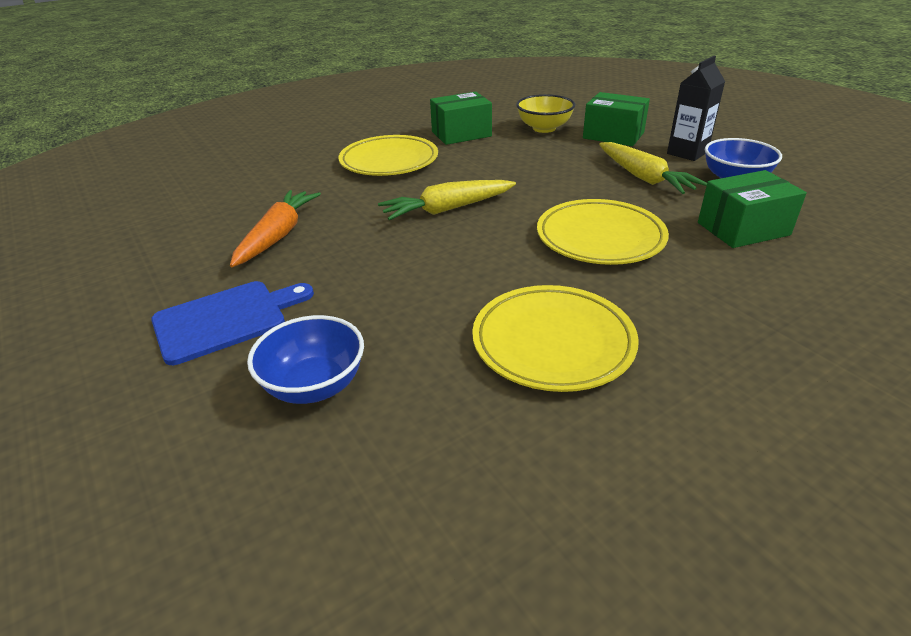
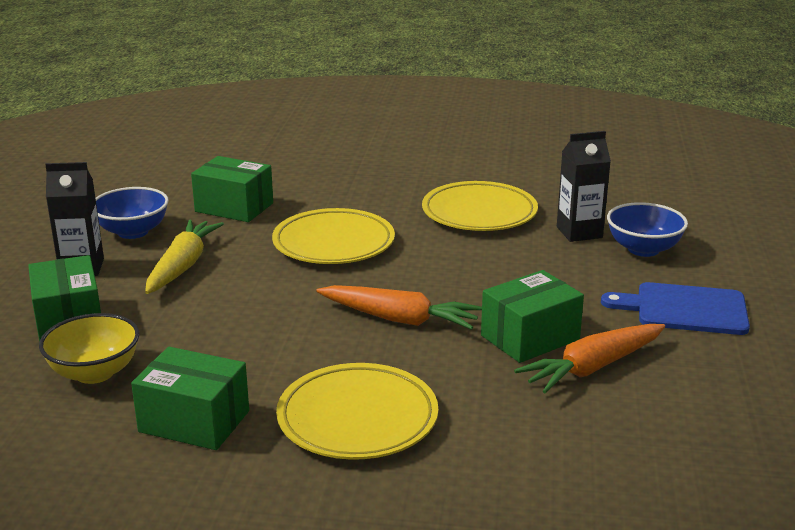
camera: 140 degrees left, 10 degrees down
yellow carrot [378,180,516,220] -> orange carrot [316,285,482,330]
none -> green box [481,270,584,363]
none -> black carton [557,131,611,242]

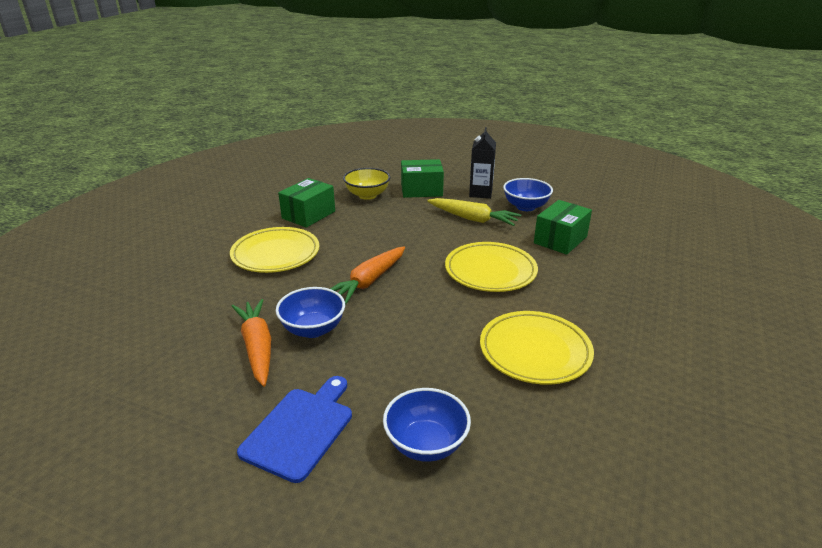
camera: 105 degrees right, 5 degrees up
green box [481,270,584,363] -> blue bowl [276,287,345,338]
black carton [557,131,611,242] -> none

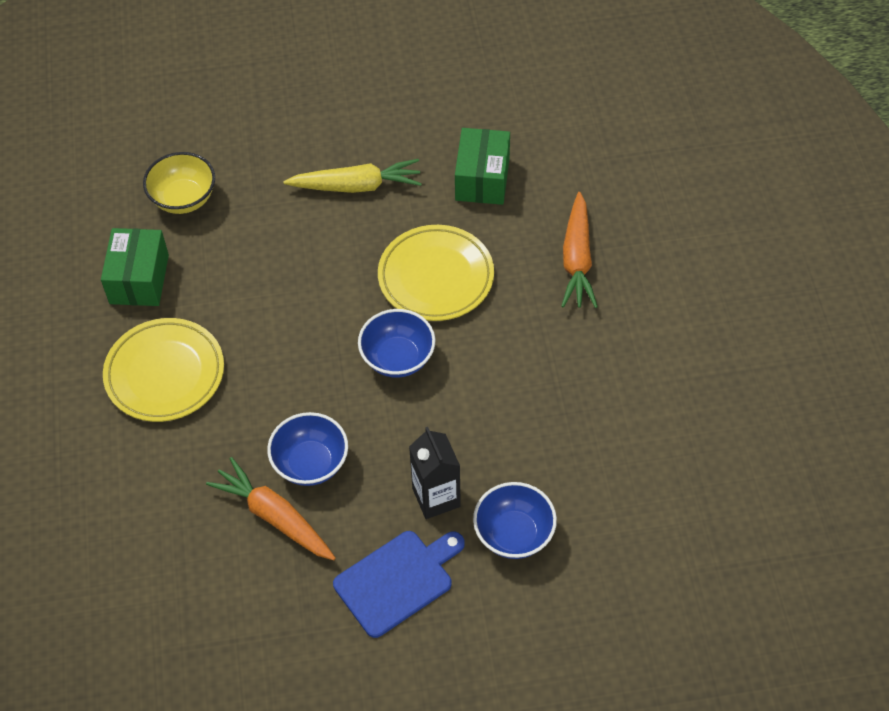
camera: 30 degrees left, 25 degrees up
blue cutting board [237,376,352,483] -> blue cutting board turned 60 degrees clockwise [333,531,465,638]
orange carrot [330,246,405,305] -> orange carrot moved to [562,192,598,308]
green box [401,159,444,198] -> none
black carton [469,127,496,199] -> black carton moved to [409,427,461,519]
yellow plate [480,311,594,385] -> none
blue bowl [503,178,553,211] -> blue bowl moved to [358,309,435,378]

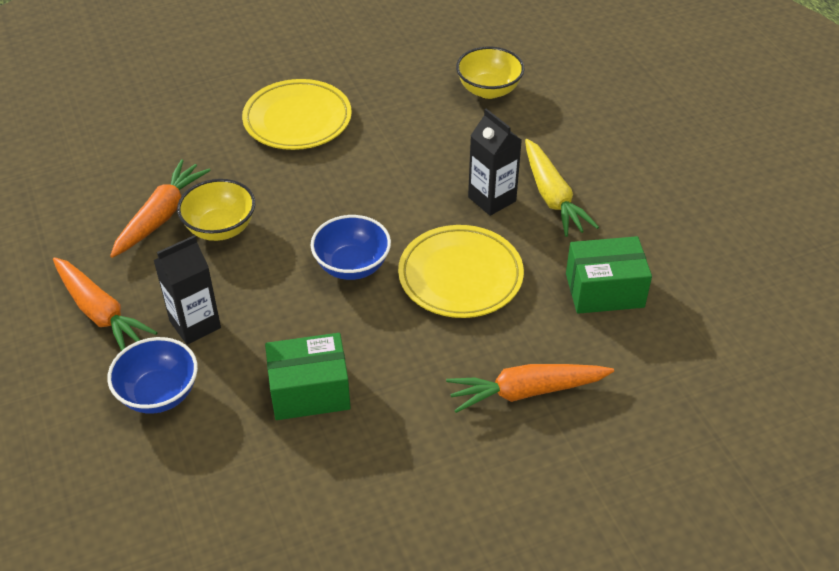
camera: 75 degrees right, 10 degrees down
green box [101,228,169,306] -> green box moved to [265,333,351,420]
blue bowl [267,412,348,486] -> yellow bowl [177,179,255,241]
blue cutting board [333,531,465,638] -> orange carrot [53,257,158,351]
none -> black carton [468,109,522,216]

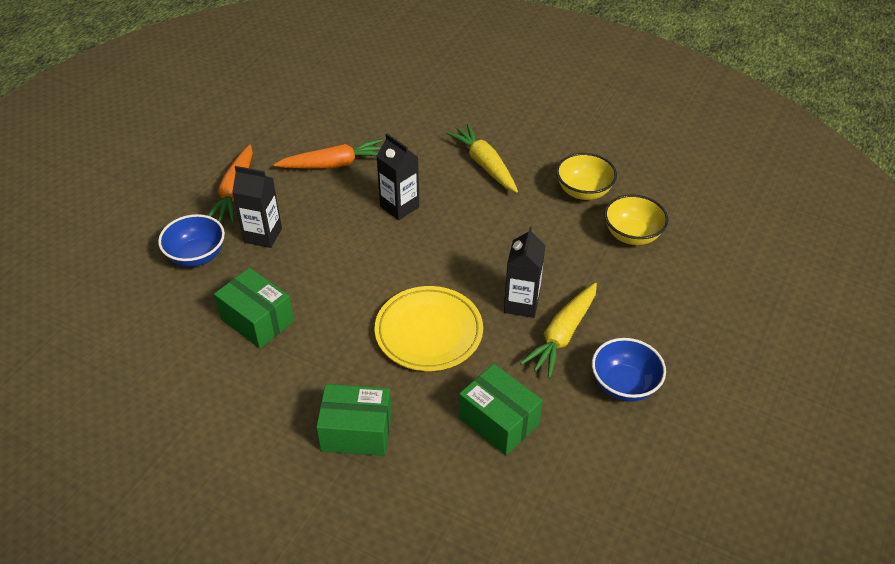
camera: 50 degrees right, 0 degrees up
yellow bowl [177,179,255,241] -> yellow bowl moved to [556,153,617,200]
yellow plate [242,79,352,150] -> yellow carrot [446,124,518,193]
blue bowl [311,215,391,280] -> blue bowl moved to [592,338,666,402]
orange carrot [446,364,614,413] -> green box [316,384,392,456]
none -> black carton [376,133,419,220]

